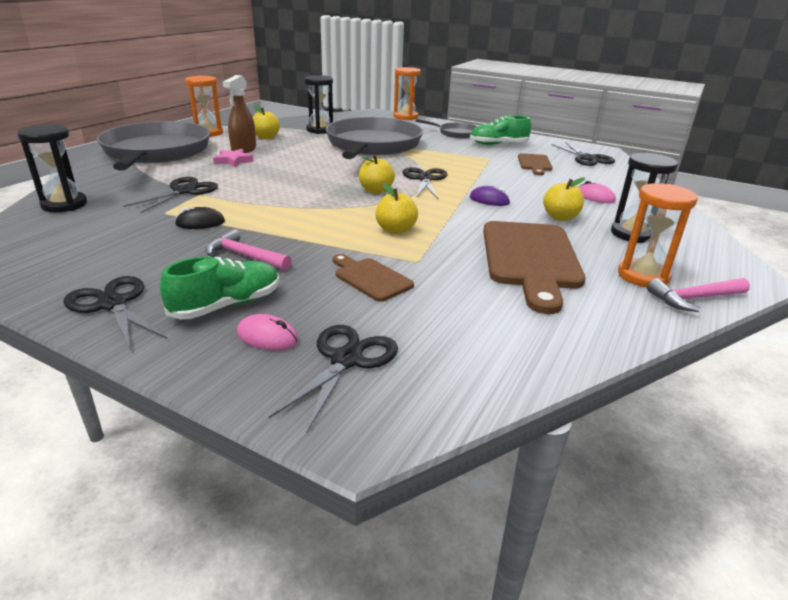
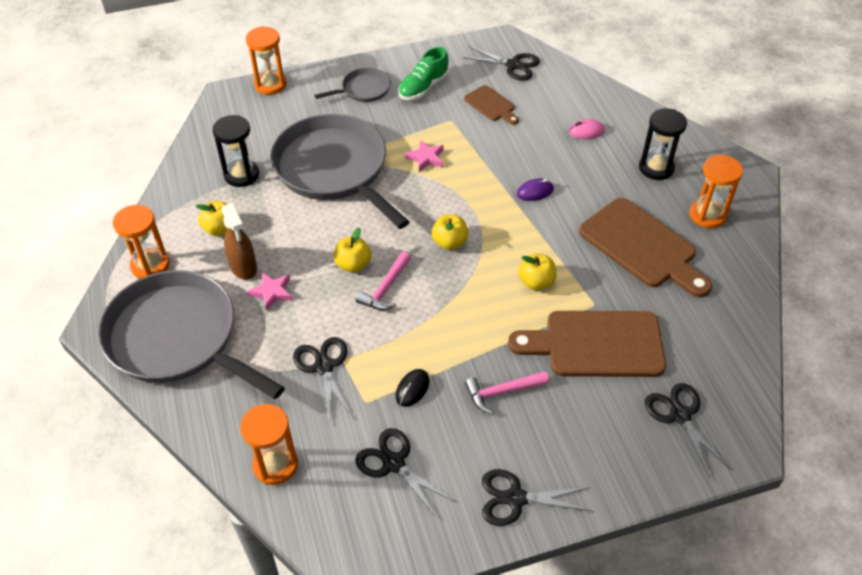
camera: 45 degrees left, 20 degrees up
black hourglass [17,124,87,212] -> orange hourglass [240,404,298,485]
green shoe [160,257,279,319] -> none
pink mouse [237,314,299,350] -> none
brown cutting board [332,254,414,302] -> brown cutting board [508,311,666,377], size x1.96
black scissors [402,167,448,199] -> black scissors moved to [355,428,456,519]
yellow apple [543,177,585,221] -> yellow apple moved to [334,228,371,272]
pink hammer [647,278,750,312] -> pink hammer moved to [356,252,411,310]
none -> pink star [405,140,444,172]

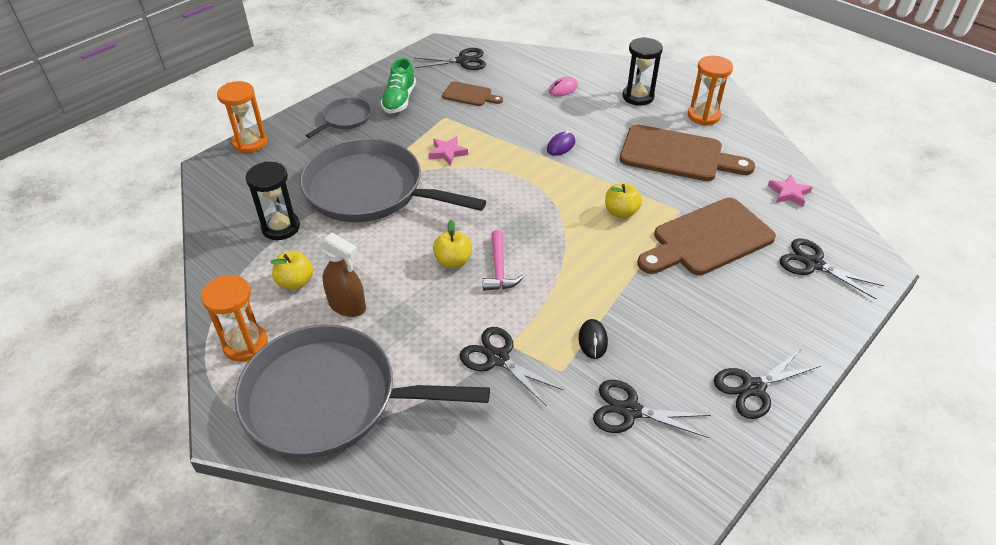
camera: 30 degrees left, 5 degrees down
orange hourglass [240,404,298,485] -> none
pink star [247,272,293,311] -> pink star moved to [768,175,813,207]
yellow apple [432,214,468,250] -> none
pink hammer [465,371,549,414] -> none

